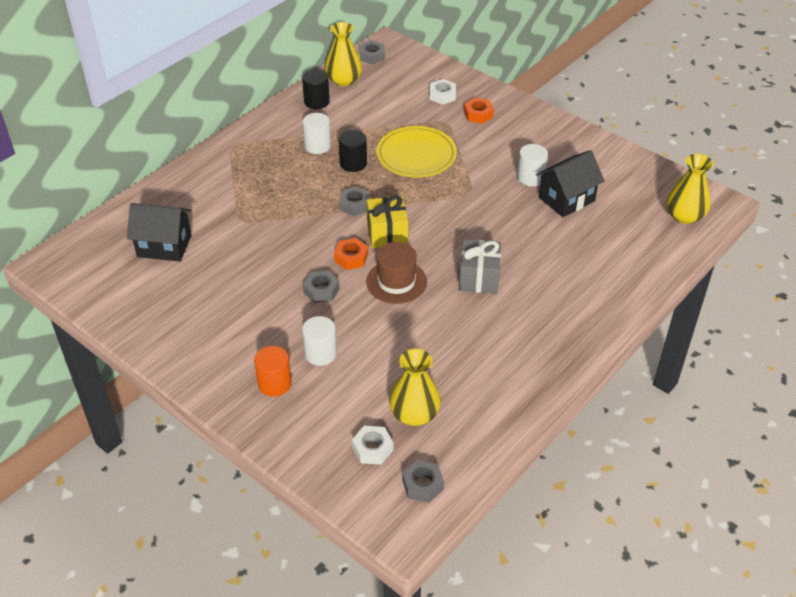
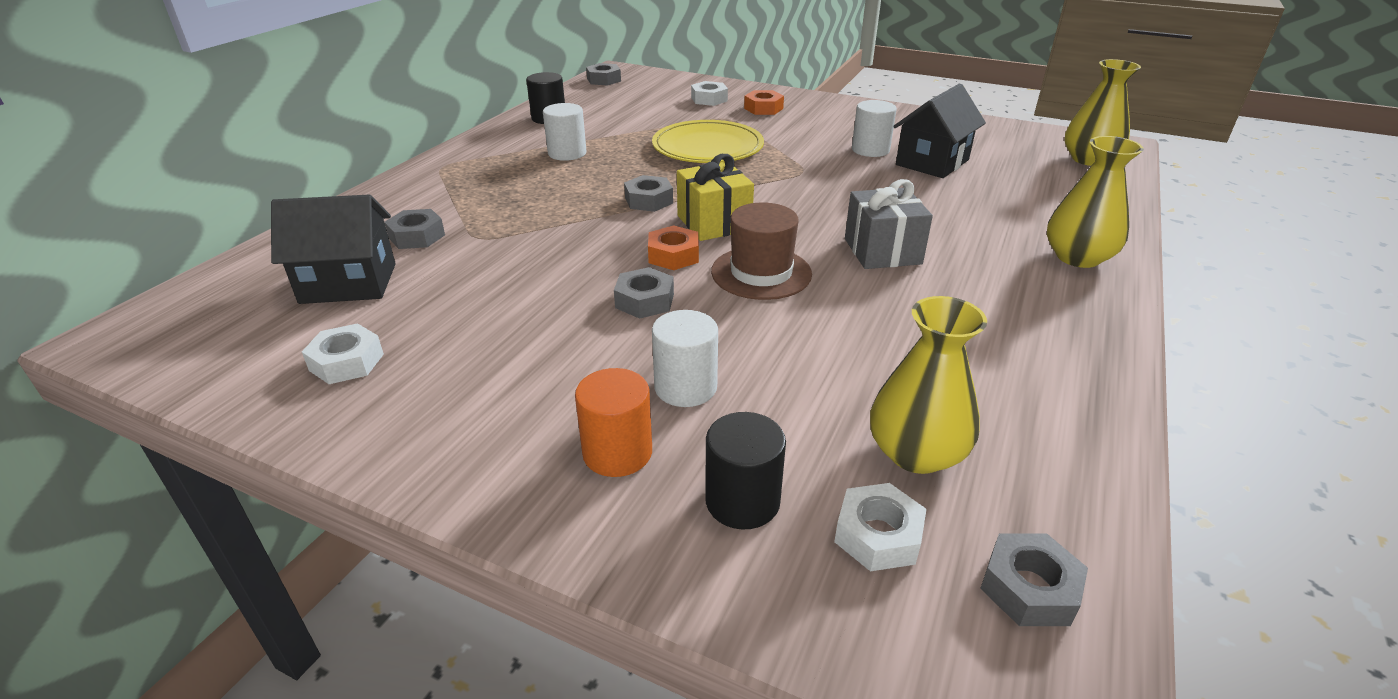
camera: 15 degrees left, 10 degrees down
yellow vase [325,22,362,86] -> yellow vase moved to [1047,136,1144,268]
black cylinder [339,130,367,172] -> black cylinder moved to [705,412,786,529]
none -> white nut [302,323,384,384]
none -> grey nut [384,209,445,249]

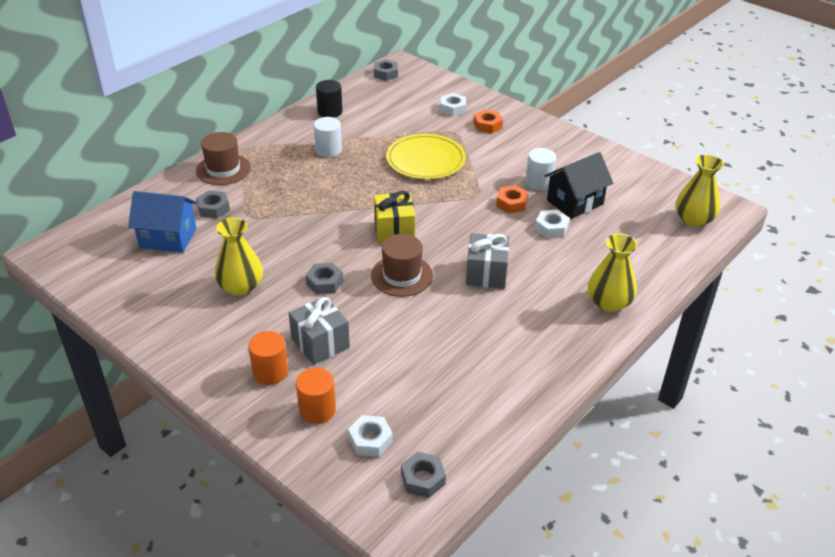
camera: 15 degrees right, 5 degrees up
black house [271,195,396,304] -> blue house [128,191,197,253]
white nut [302,323,384,384] -> white nut moved to [535,210,570,238]
grey nut [624,175,673,212] -> none
orange nut [648,225,699,270] -> orange nut moved to [496,185,528,213]
white cylinder [652,310,718,407] -> grey gift [289,296,350,365]
black cylinder [705,412,786,529] -> orange cylinder [296,368,336,424]
yellow vase [870,296,987,474] -> yellow vase moved to [215,218,263,296]
none -> brown hat [196,132,251,185]

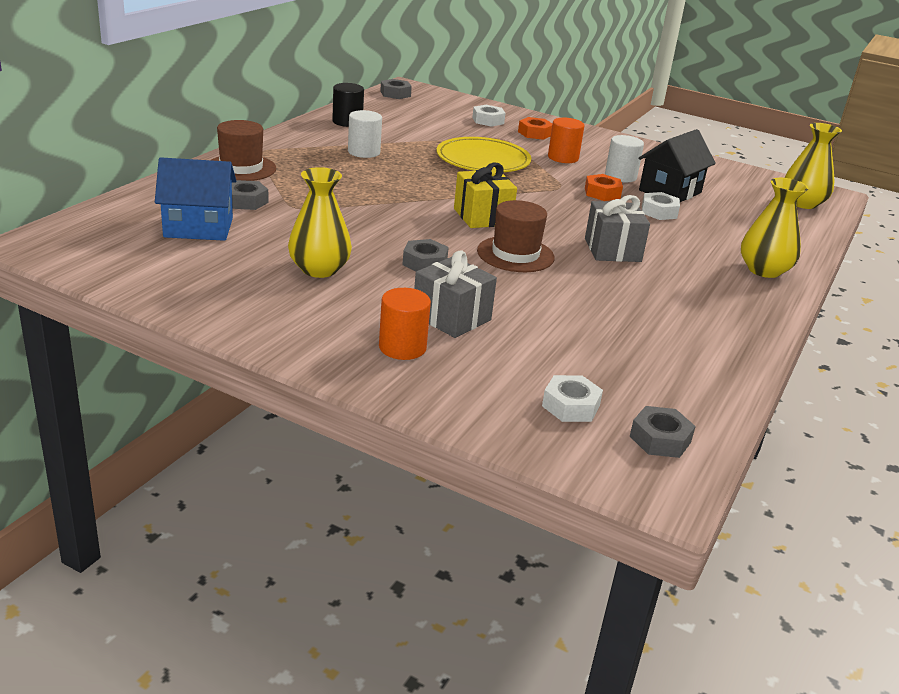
camera: 15 degrees left, 10 degrees down
orange cylinder [296,368,336,424] -> orange cylinder moved to [548,118,584,163]

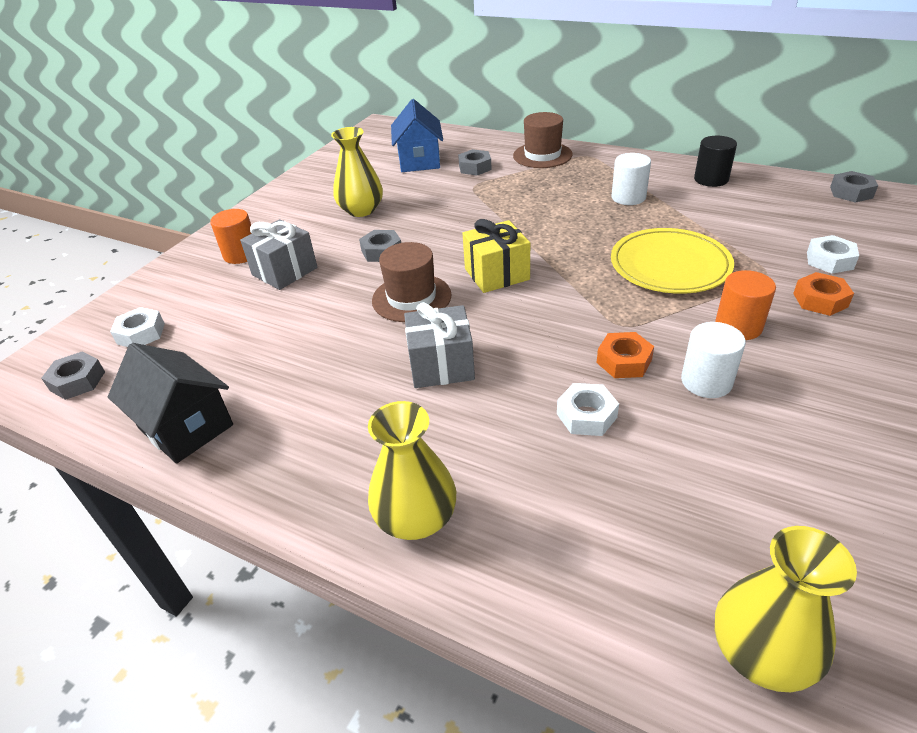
camera: 95 degrees right, 10 degrees up
black house [638,129,716,202] -> black house moved to [108,343,233,464]

